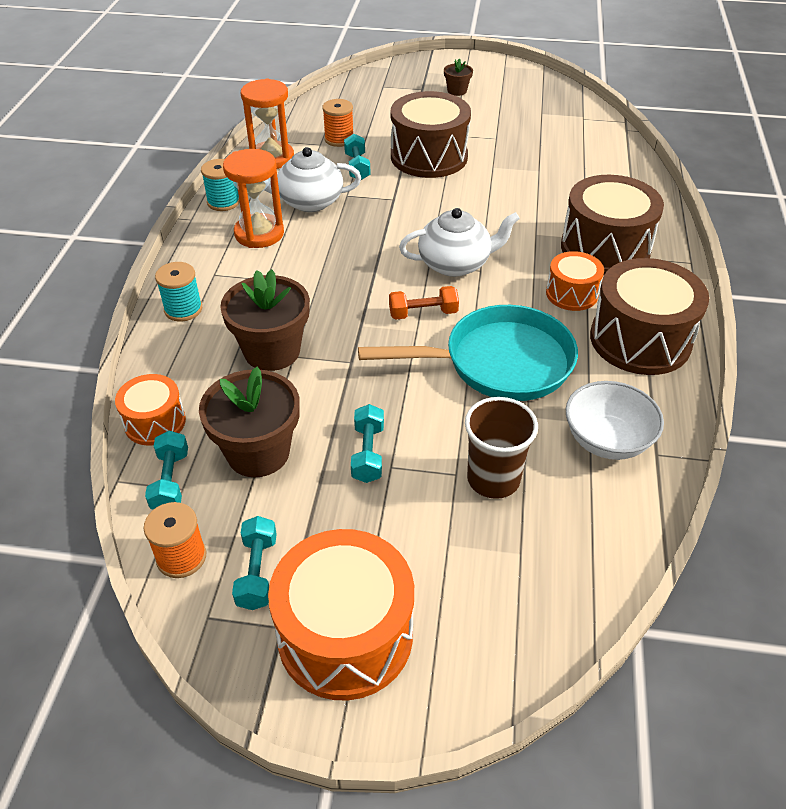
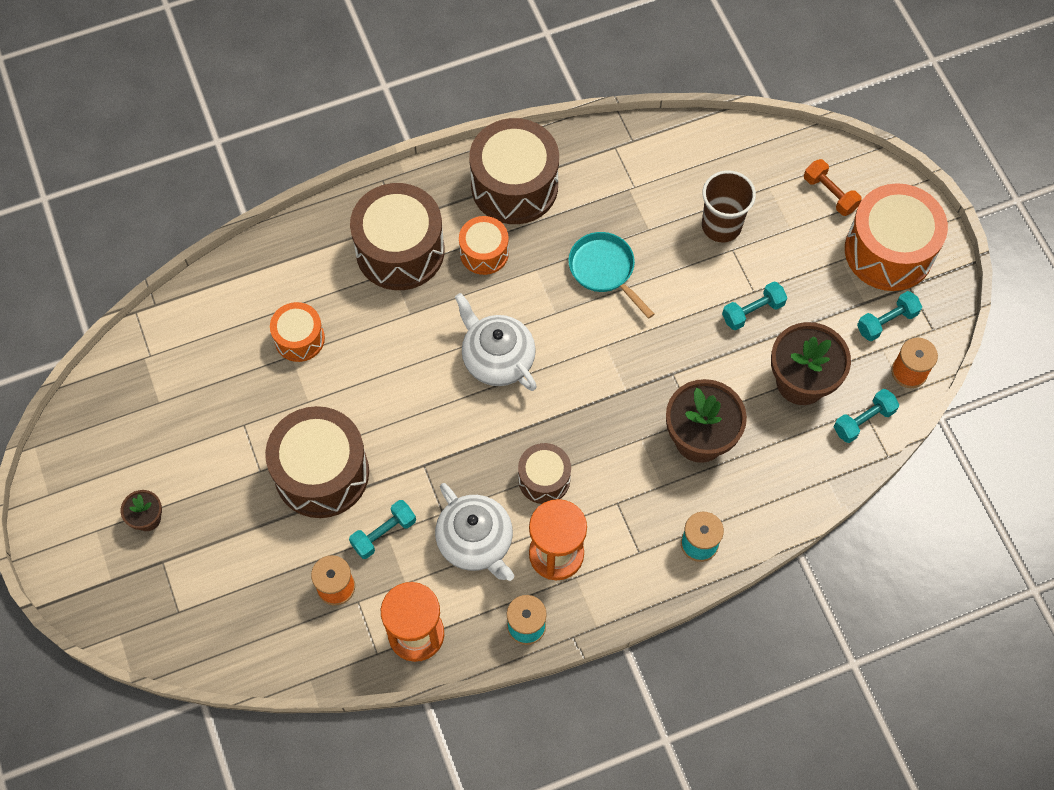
camera: 120 degrees left, 20 degrees up
orange drum [115,374,186,446] -> orange drum moved to [270,302,325,362]
turquoise pan [358,305,578,401] -> turquoise pan [568,232,654,319], size x0.59
orange dumbbell [389,286,459,320] -> orange dumbbell moved to [804,159,862,216]
white bowl [566,381,664,460] -> none
none -> brown drum [518,443,571,504]

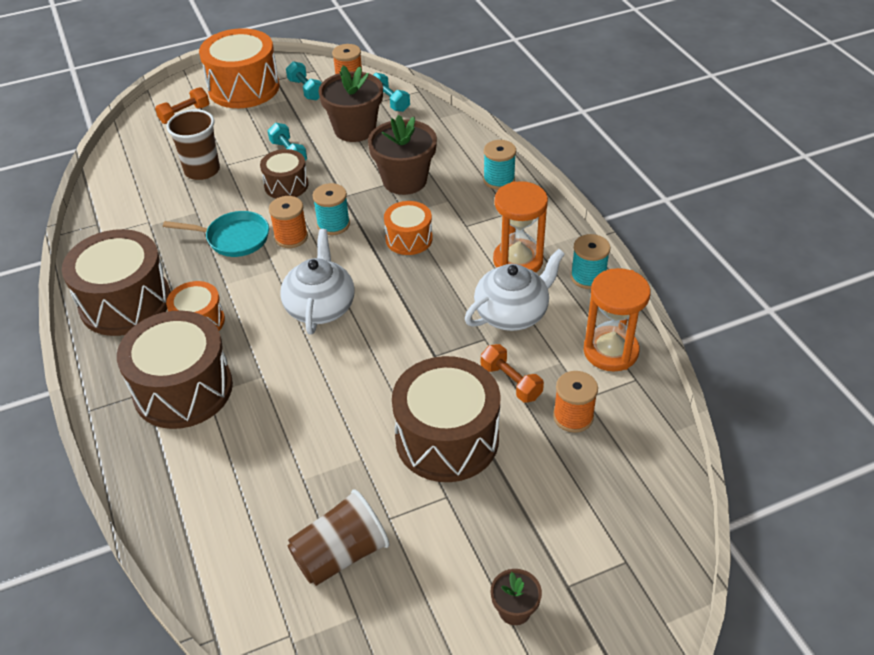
camera: 90 degrees left, 20 degrees down
orange drum [270,302,325,362] -> orange drum moved to [384,201,432,255]
turquoise dumbbell [349,500,416,559] -> orange dumbbell [481,344,544,403]
white teapot [455,293,537,391] -> white teapot turned 135 degrees clockwise [280,229,354,335]
brown drum [518,443,571,504] -> brown drum moved to [260,149,308,199]
turquoise pan [568,232,654,319] -> turquoise pan turned 135 degrees counterclockwise [163,211,269,257]
none -> orange spool [269,196,308,248]
none -> brown cup [287,489,390,586]
none -> turquoise spool [312,183,350,235]

